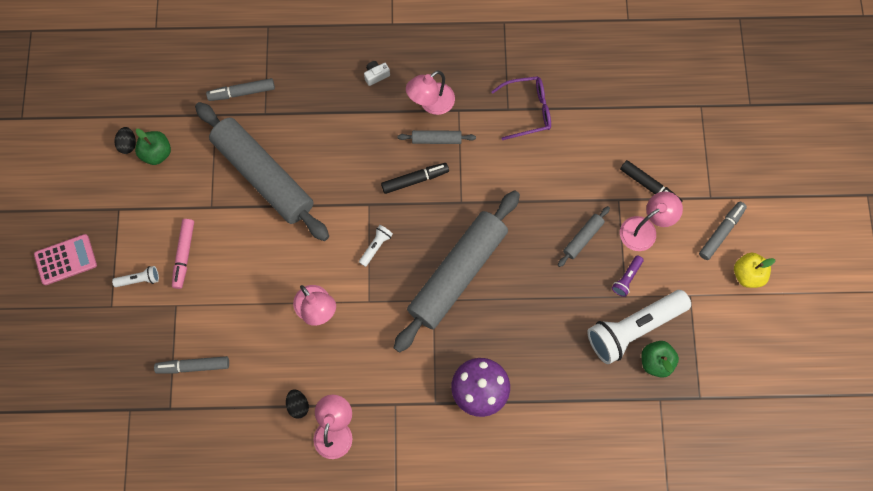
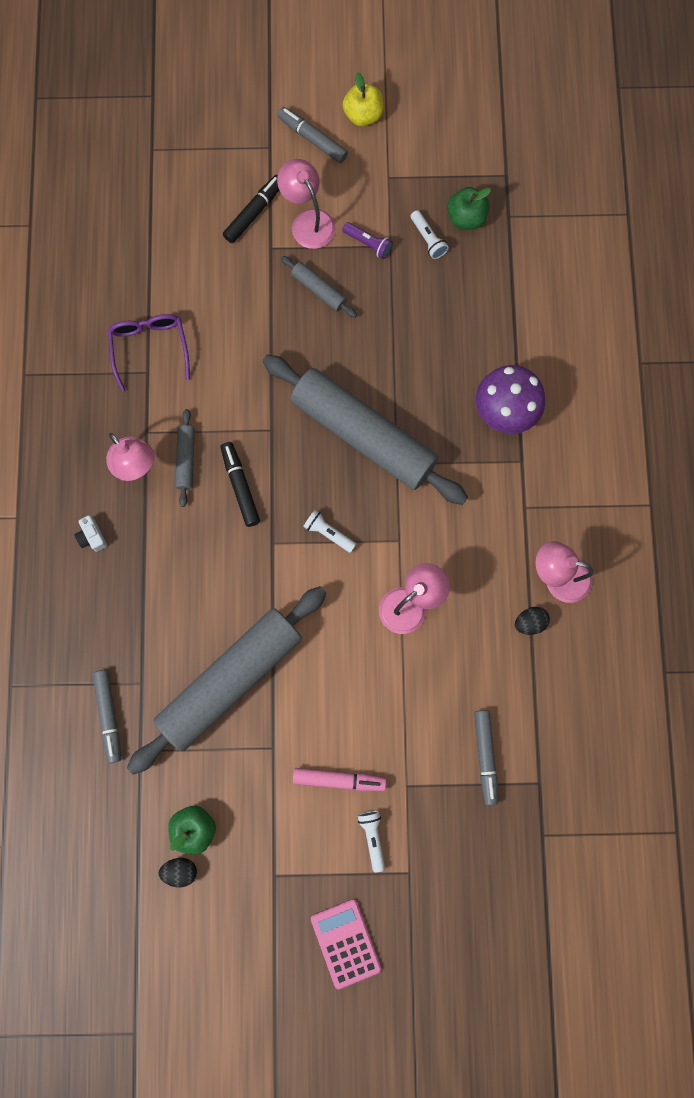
camera: 90 degrees left, 5 degrees up
white flashlight [587,290,691,364] -> white flashlight [411,210,449,259], size x0.42

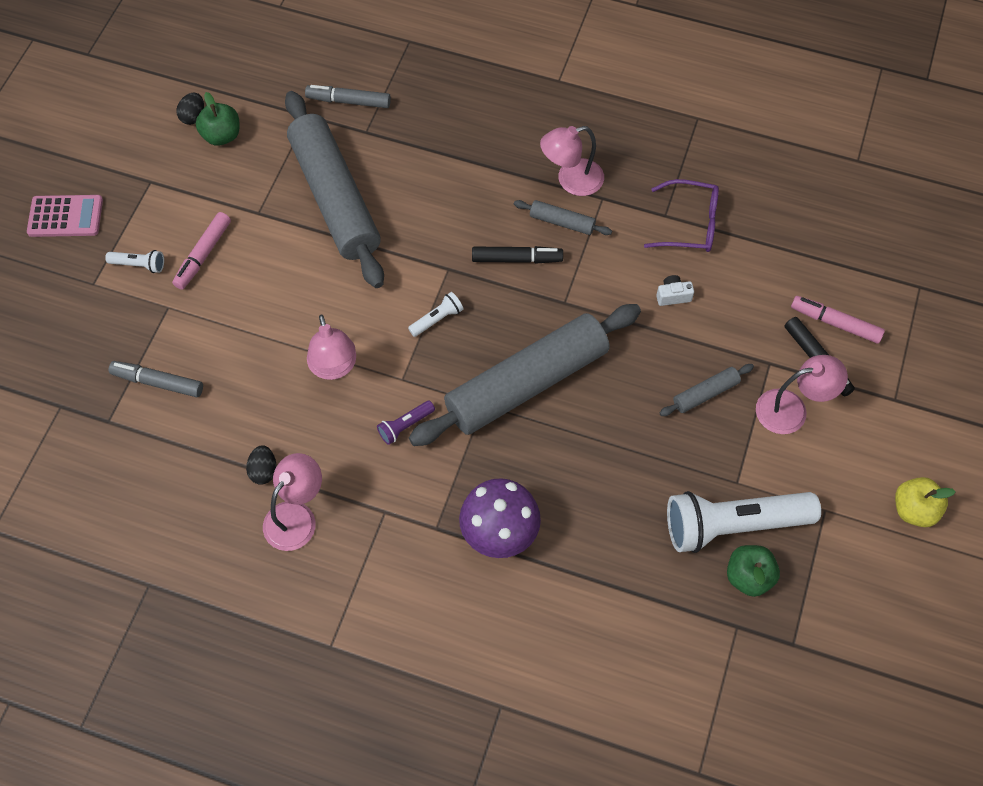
camera: 110 degrees right, 15 degrees down
white camera [74,515,107,552] -> white camera moved to [656,275,694,306]
grey marker [277,107,348,163] -> none
purple flashlight [342,222,393,259] -> purple flashlight moved to [377,401,435,445]
white flashlight [411,210,449,259] -> white flashlight [667,491,821,553], size x2.37
none -> pink marker [791,296,885,344]

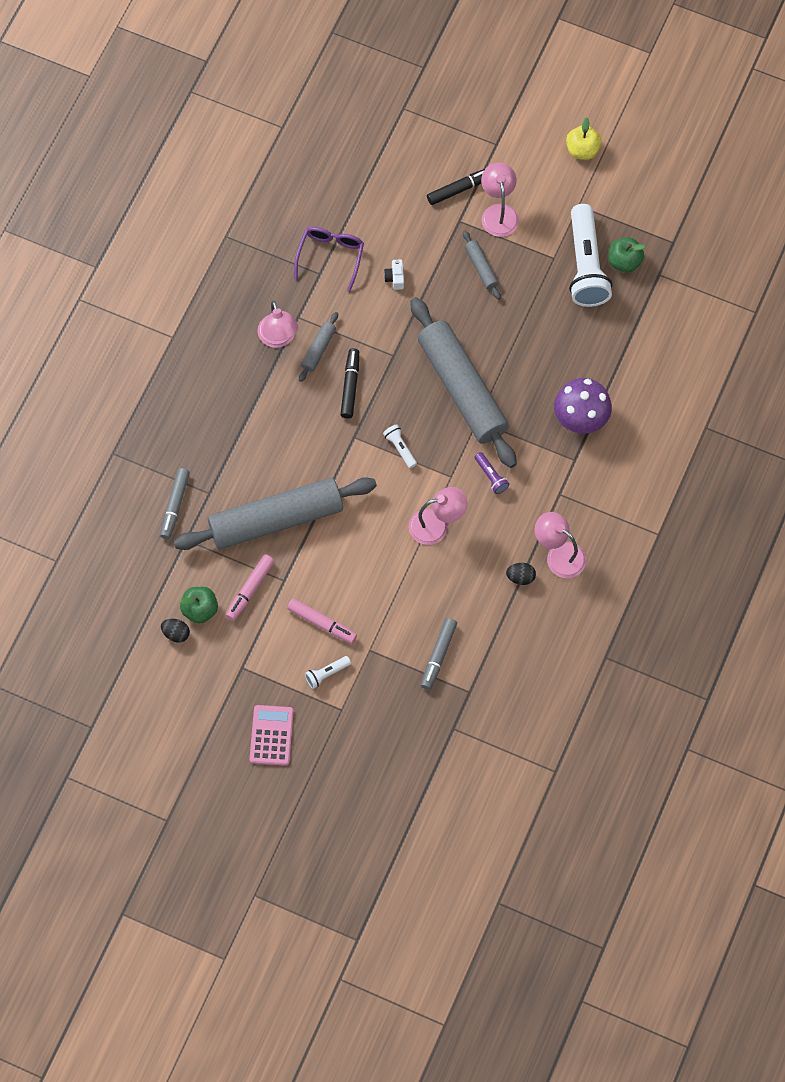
camera: 85 degrees left, 5 degrees up
white flashlight [105,250,164,273] -> white flashlight turned 135 degrees counterclockwise [305,656,351,689]
pink marker [791,296,885,344] -> pink marker moved to [226,554,274,621]

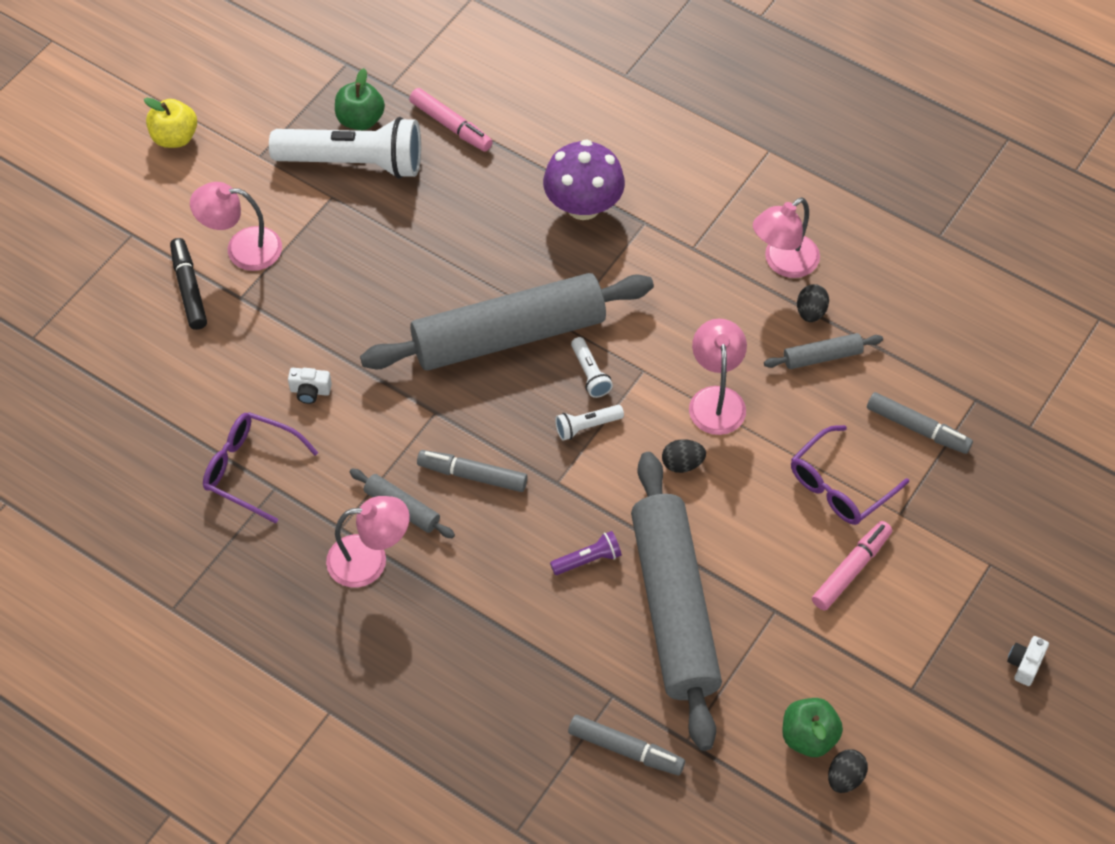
camera: 80 degrees left, 10 degrees down
pink marker [226,554,274,621] -> pink marker moved to [409,88,493,152]
pink calculator [250,705,294,766] -> white camera [1007,636,1049,686]
white flashlight [305,656,351,689] -> white flashlight moved to [571,337,613,398]
black marker [341,348,359,418] -> grey marker [417,450,528,492]
grey rolling pin [463,231,501,300] -> grey rolling pin moved to [764,333,883,369]
purple flashlight [475,452,509,494] -> purple flashlight moved to [550,531,622,575]
none -> black egg [662,439,706,473]
none -> purple glasses [791,425,909,525]

